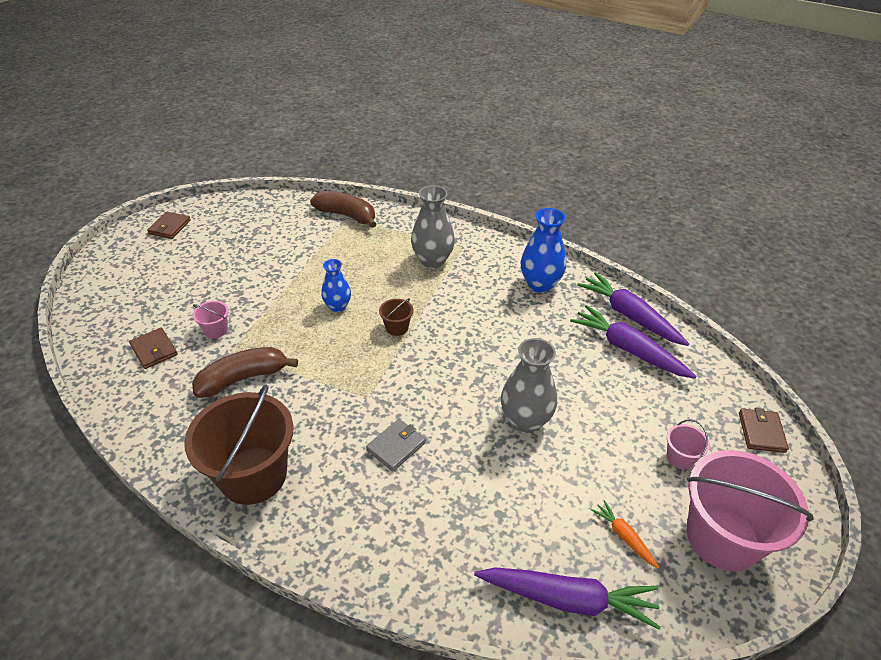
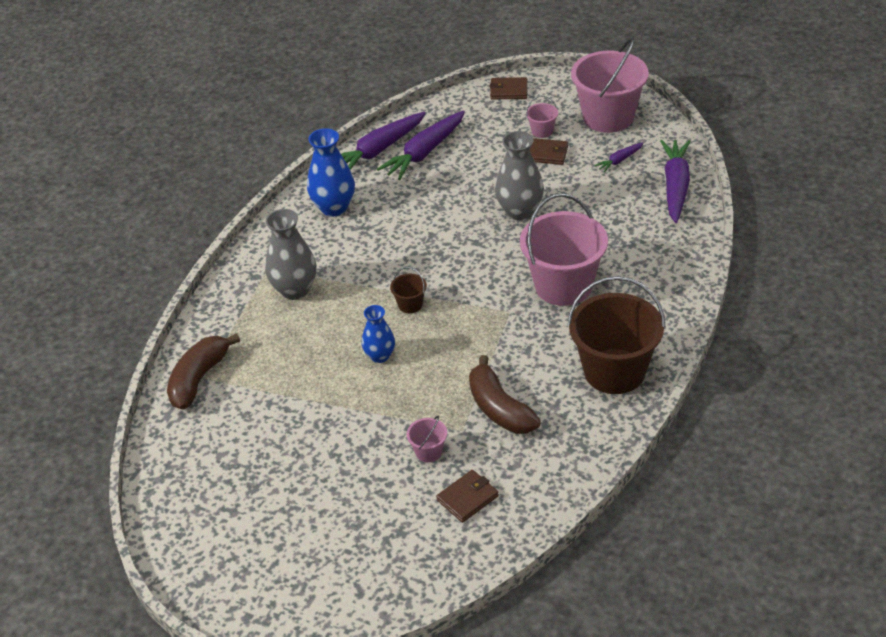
camera: 90 degrees left, 0 degrees up
brown wallet [147,212,191,239] -> brown wallet moved to [529,138,568,165]
grey wallet [366,419,426,471] -> pink bucket [520,193,608,306]
orange carrot [591,500,660,569] -> purple carrot [594,142,644,173]

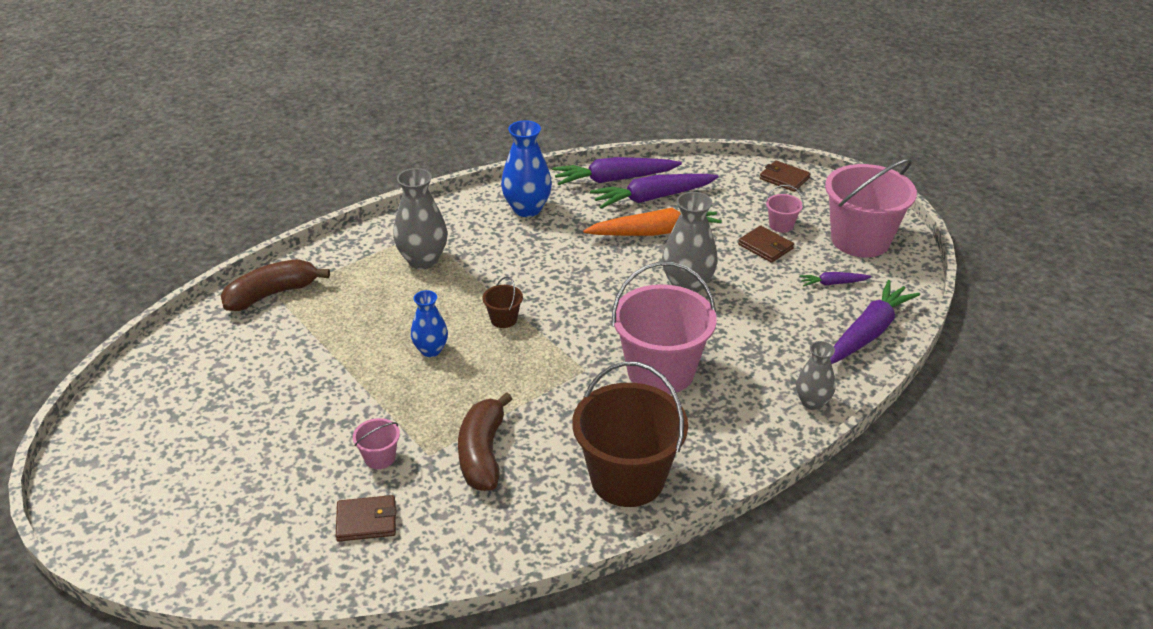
camera: 30 degrees right, 5 degrees down
none -> orange carrot [583,206,722,236]
none -> grey vase [796,341,836,410]

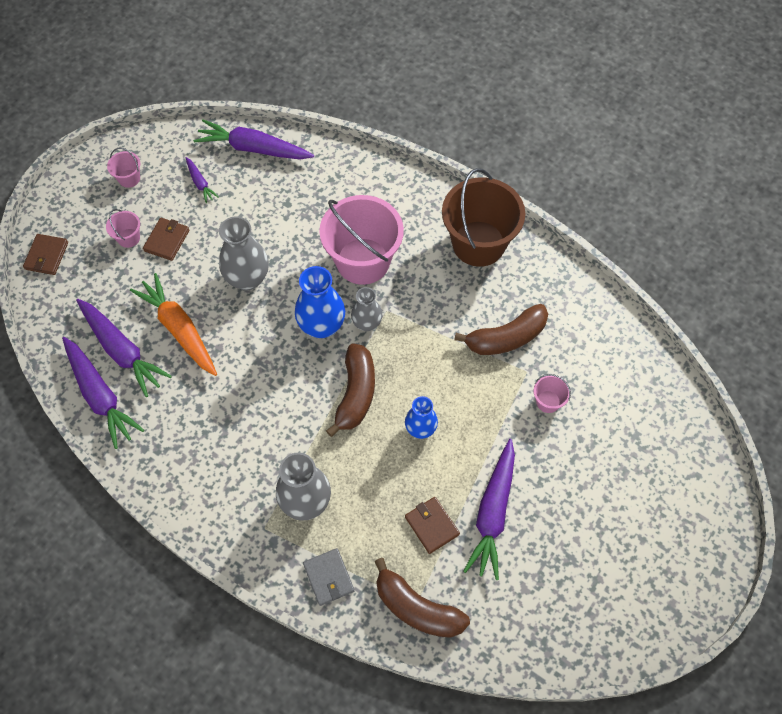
camera: 115 degrees left, 25 degrees up
brown wallet [336,495,396,542] -> brown wallet moved to [405,497,460,554]
brown bucket [482,276,523,328] -> brown banana [326,343,375,437]
blue vase [501,120,552,217] -> blue vase moved to [295,266,345,338]
grey vase [796,341,836,410] -> grey vase moved to [351,287,382,331]
pink bucket [825,159,917,257] -> pink bucket [107,148,140,188], size x0.42
none -> grey wallet [303,548,354,606]
none -> purple carrot [464,439,515,580]

